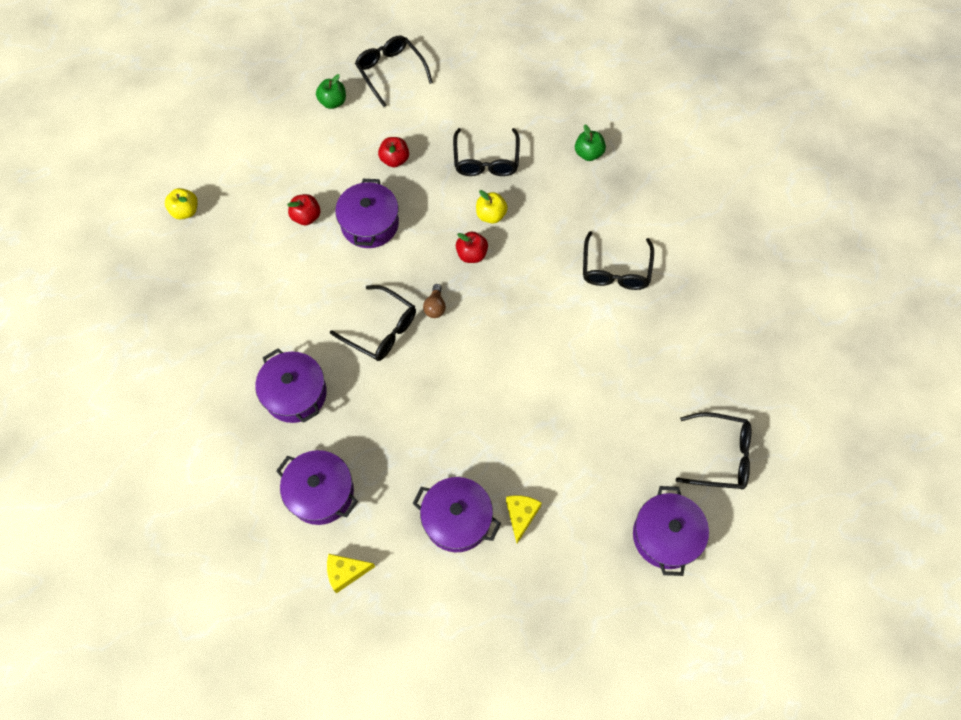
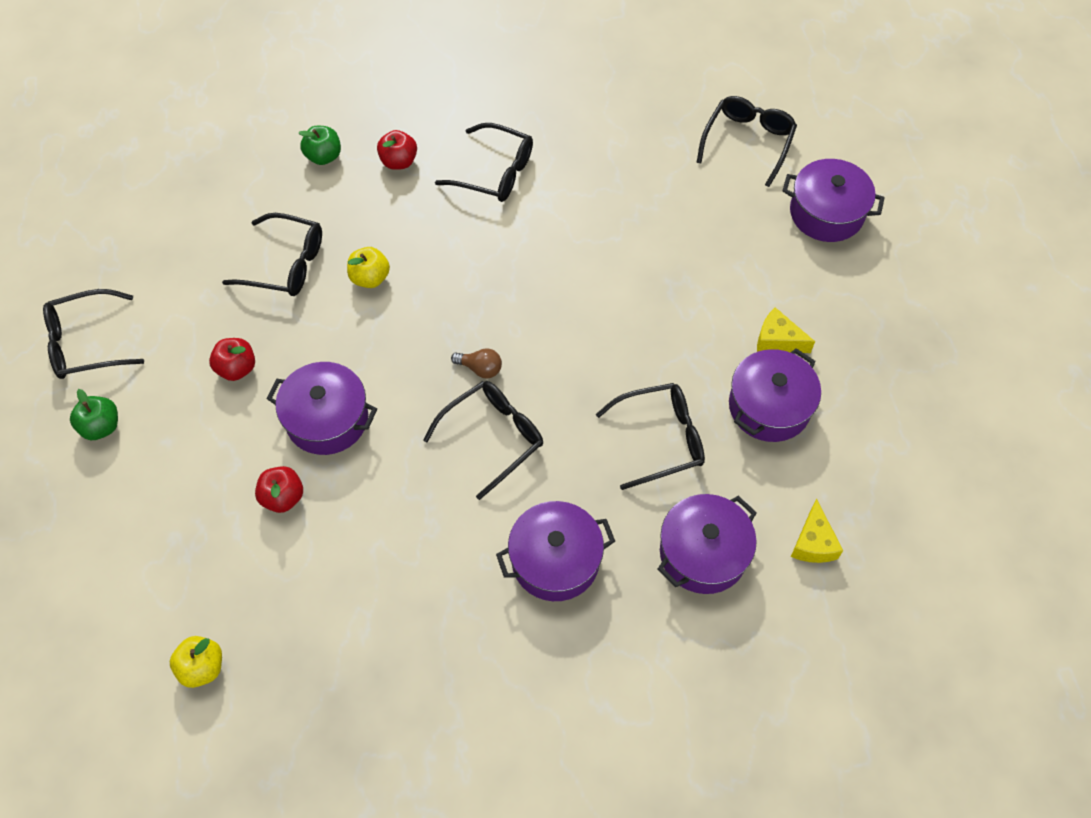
camera: 75 degrees left, 5 degrees down
red apple [456,231,488,263] -> red apple moved to [377,130,417,170]
none -> black glasses [596,383,705,490]

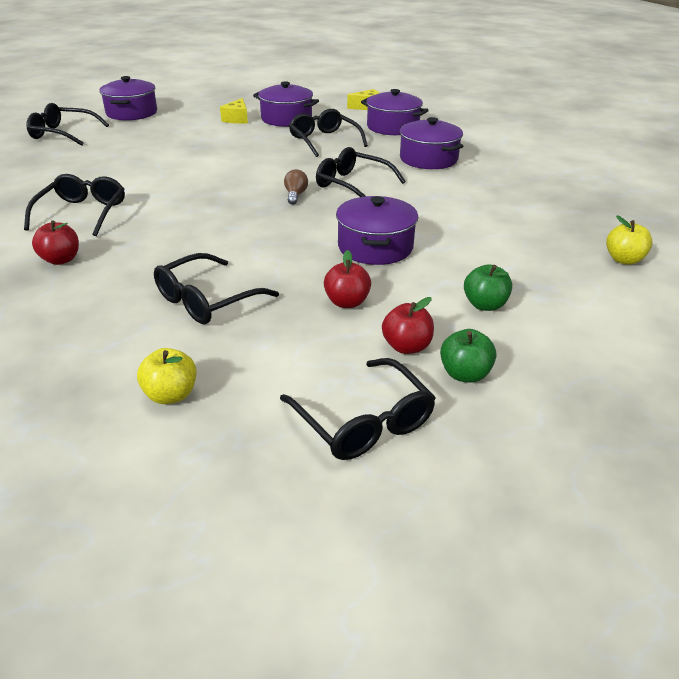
camera: 105 degrees left, 25 degrees down
black glasses [222,213,322,296] -> black glasses turned 135 degrees counterclockwise [154,253,279,324]
red apple [255,466,303,513] -> red apple moved to [382,297,434,354]
green apple [299,126,341,165] -> green apple moved to [464,264,512,311]
yellow apple [347,247,390,288] -> yellow apple moved to [137,348,196,404]

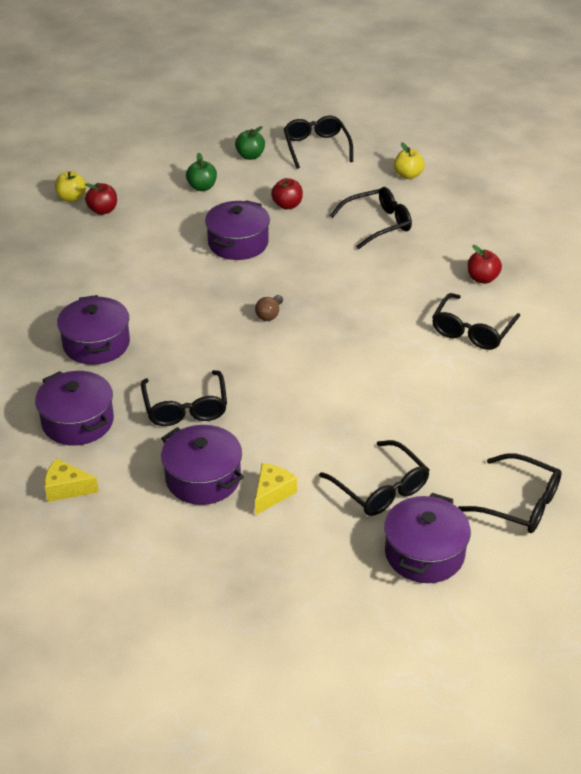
camera: 160 degrees left, 5 degrees up
black glasses [316,147,406,197] -> black glasses moved to [319,440,430,516]
red apple [382,297,434,354] -> red apple moved to [85,183,117,215]

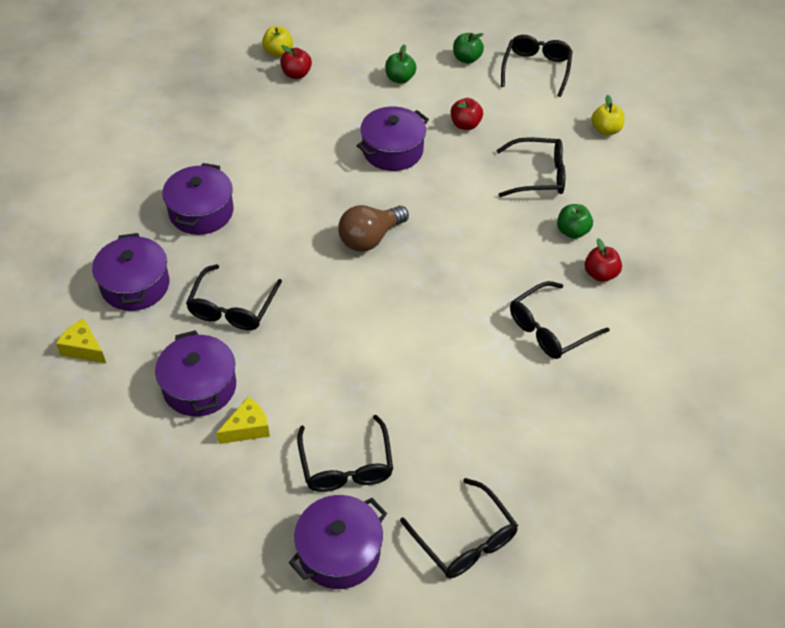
camera: 25 degrees right, 10 degrees up
brown light bulb [255,295,283,321] -> brown light bulb [338,205,409,252], size x1.87
none -> green apple [557,204,593,239]

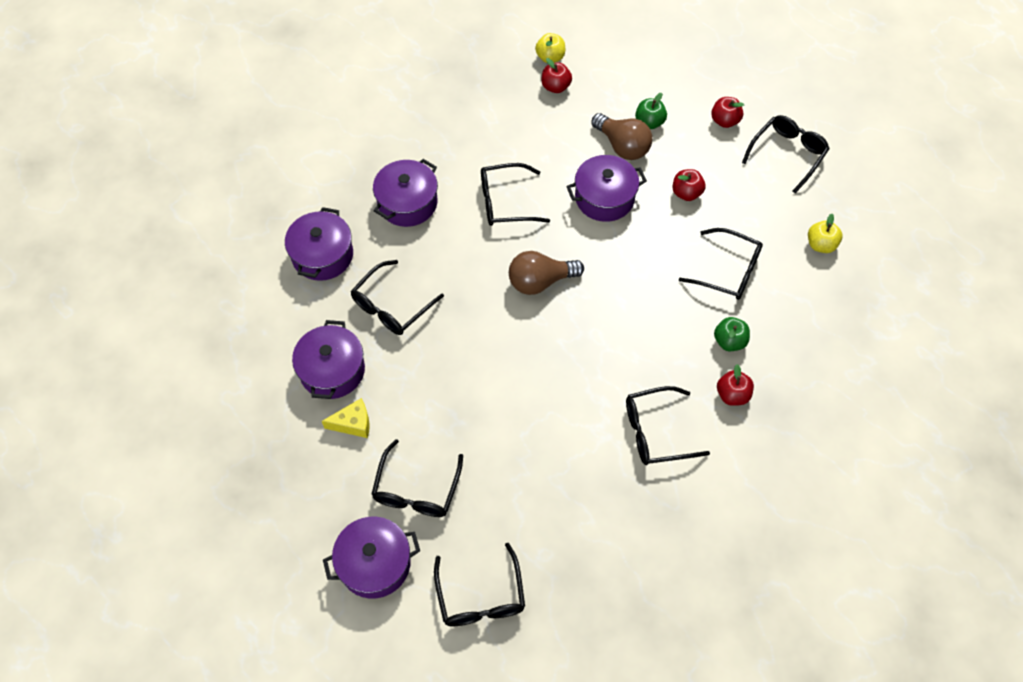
camera: 25 degrees right, 10 degrees up
yellow cheese [56,318,106,363] -> none
green apple [453,33,484,64] -> red apple [711,97,744,128]
none -> black glasses [481,163,550,226]
none -> brown light bulb [591,113,652,160]

